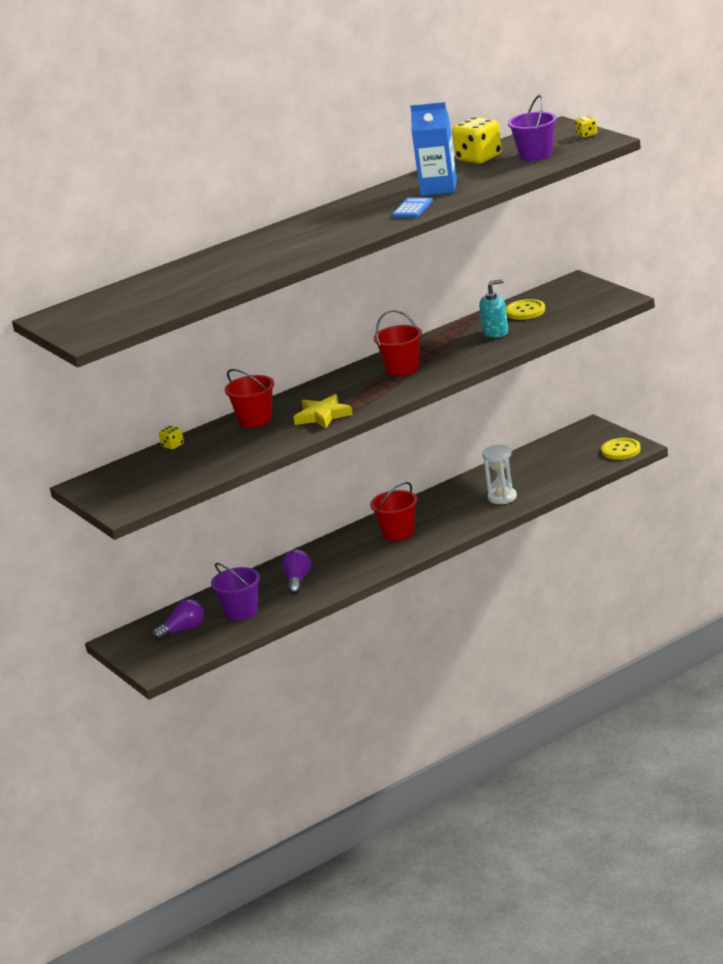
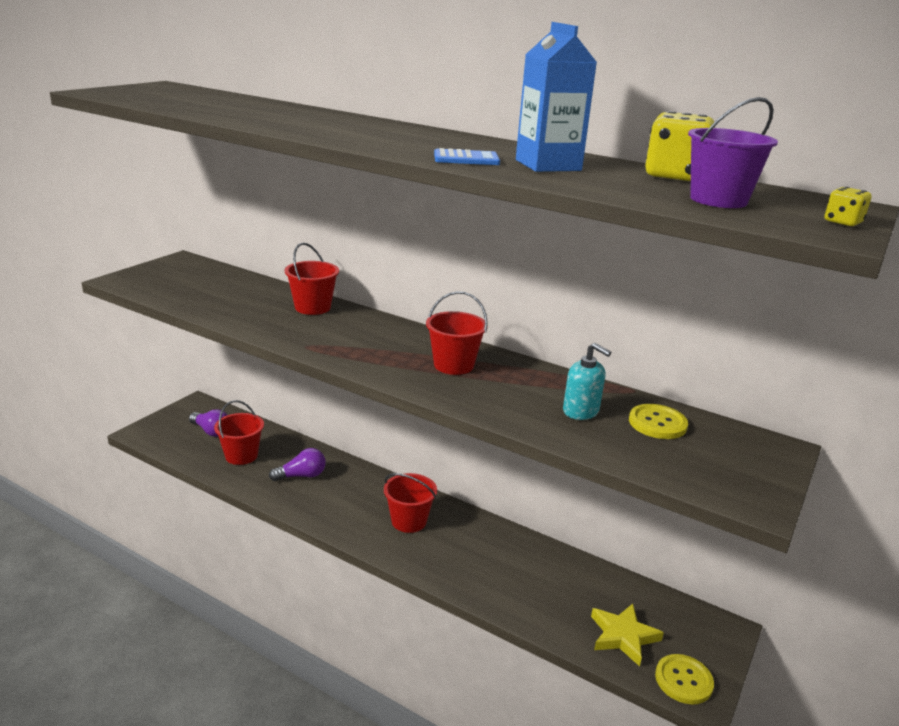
camera: 60 degrees right, 0 degrees up
yellow dice [159,426,184,450] -> none
purple bucket [211,563,260,621] -> red bucket [214,400,264,465]
yellow star [294,394,353,429] -> yellow star moved to [591,604,664,667]
white hourglass [482,445,517,504] -> none

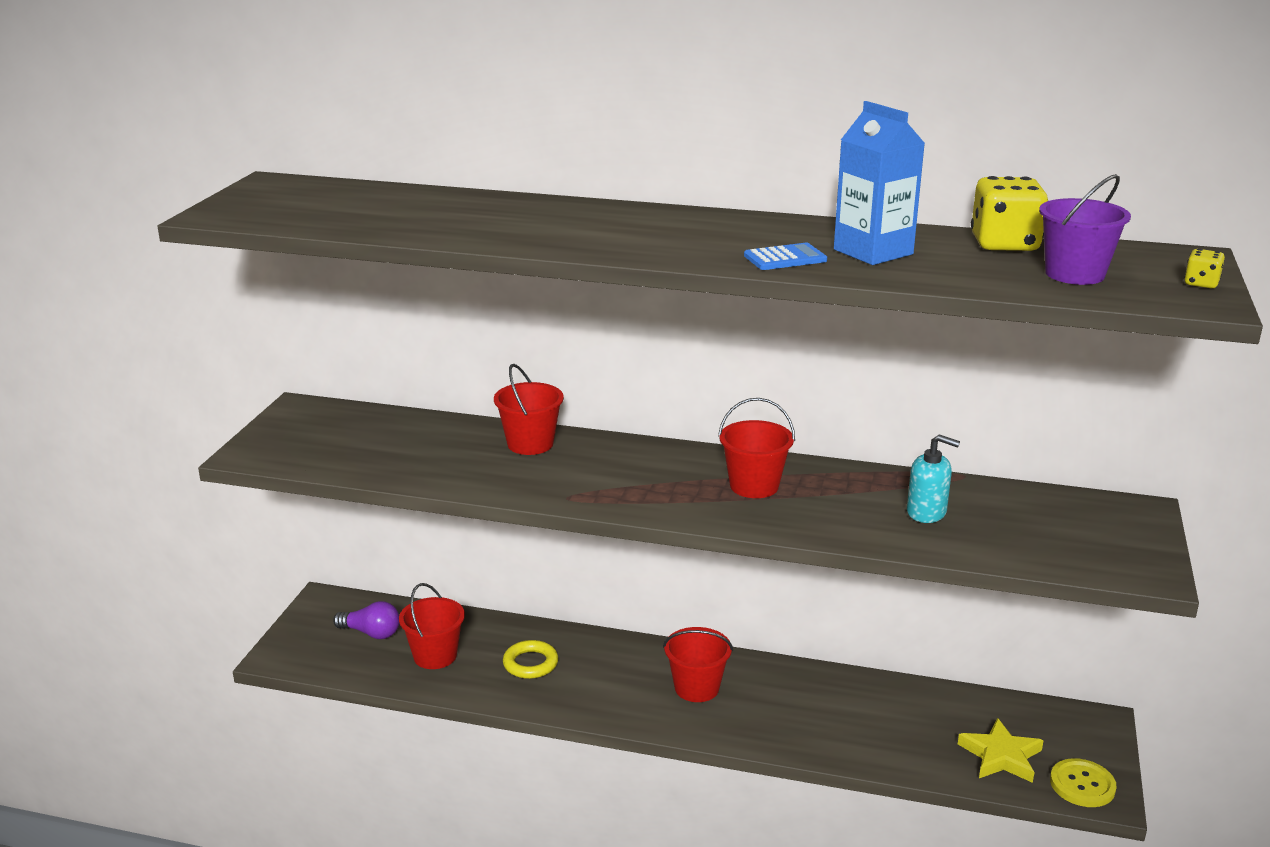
camera: 15 degrees left, 0 degrees up
purple light bulb [269,448,326,481] -> yellow ring [503,640,558,679]
yellow button [629,404,688,439] -> none

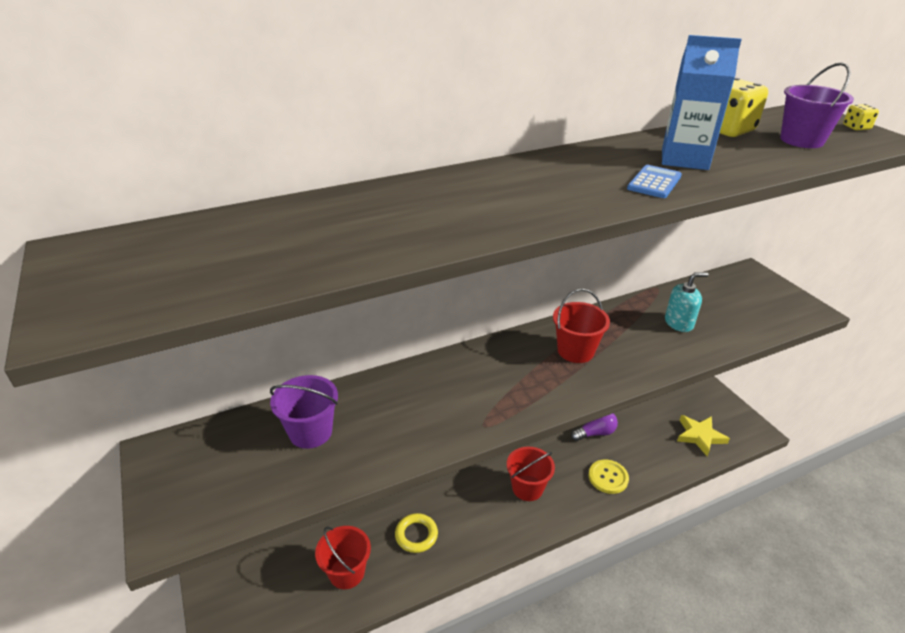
camera: 40 degrees left, 10 degrees up
purple light bulb [333,601,400,639] -> purple light bulb moved to [571,413,618,441]
red bucket [494,364,564,455] -> none
yellow button [1050,758,1117,807] -> yellow button moved to [589,459,629,494]
none -> purple bucket [270,375,338,449]

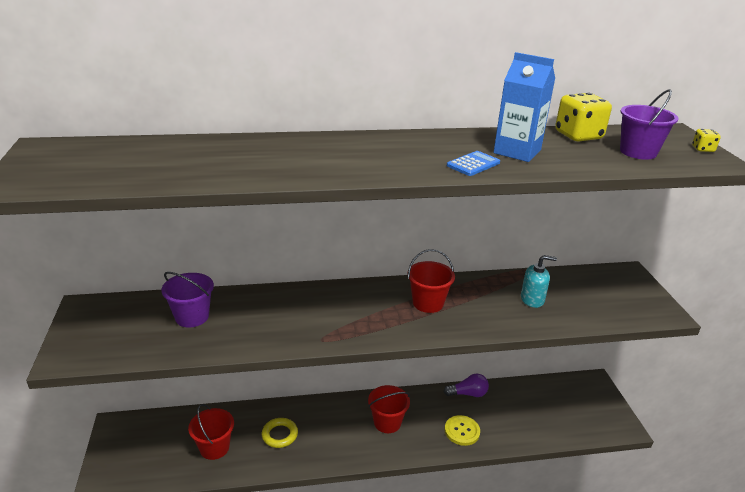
camera: 15 degrees right, 5 degrees down
yellow star [677,415,730,456] -> none

